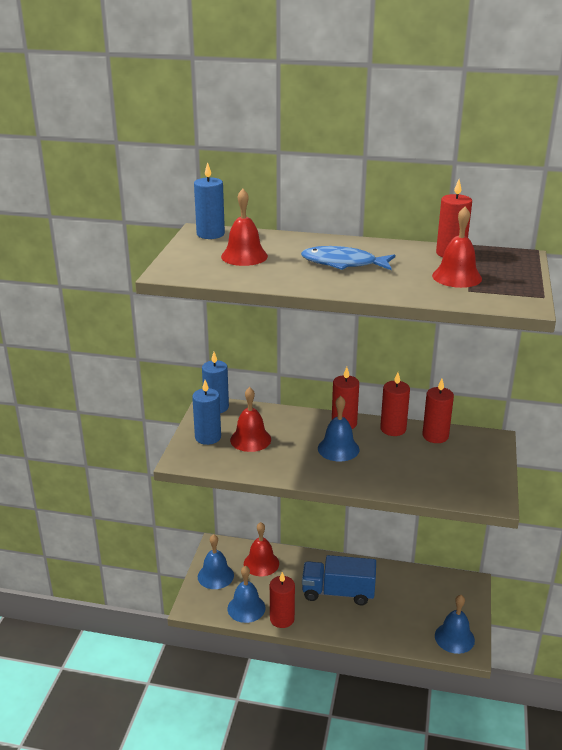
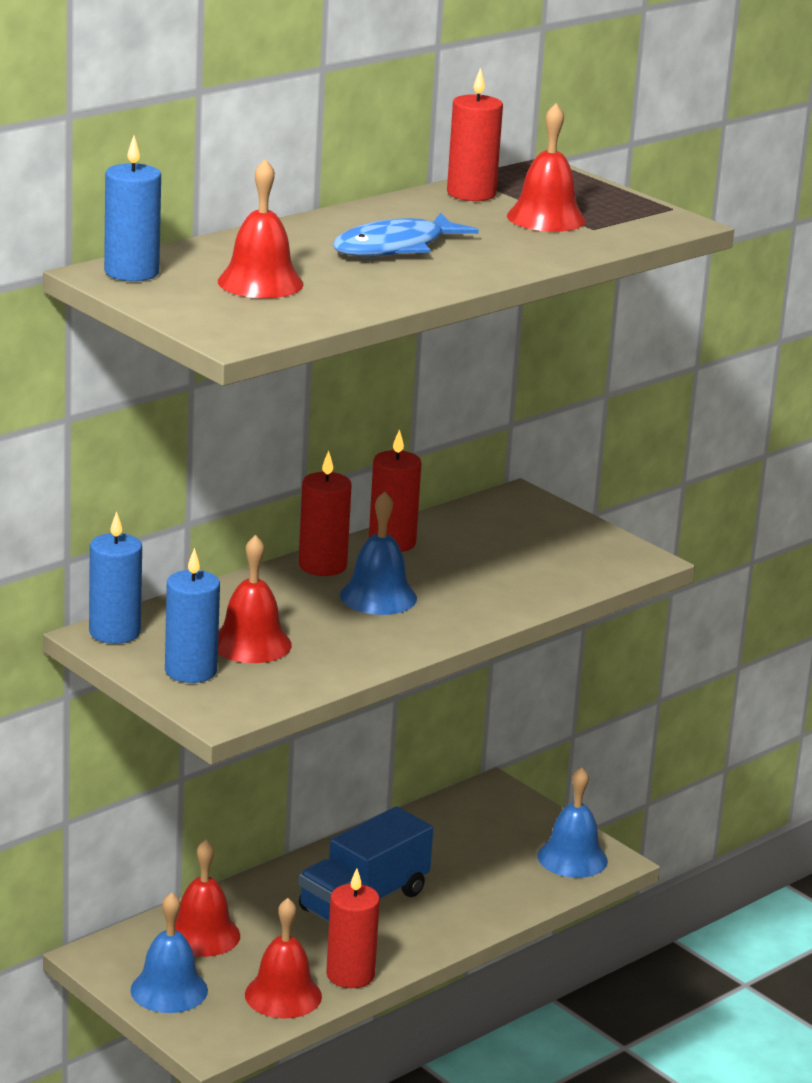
camera: 55 degrees left, 5 degrees down
blue bell [228,566,266,623] -> red bell [245,898,322,1018]
red candle [422,379,454,443] -> none

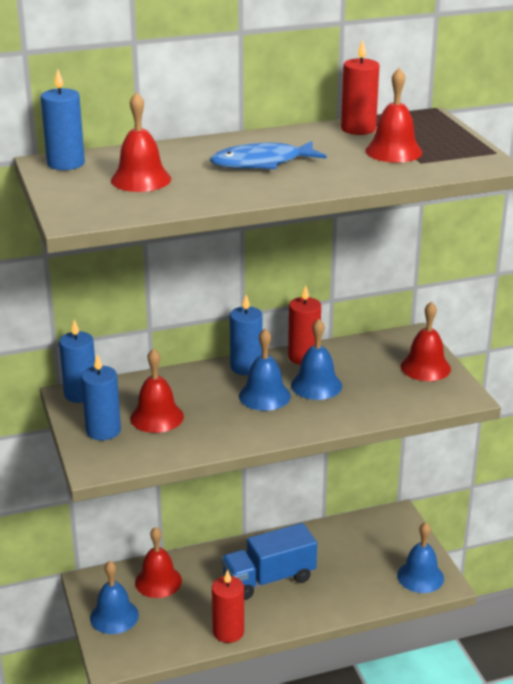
camera: 25 degrees right, 5 degrees up
red bell [245,898,322,1018] -> red bell moved to [400,302,451,381]
red candle [299,451,352,576] -> blue candle [230,295,263,375]
none -> blue bell [291,318,342,400]

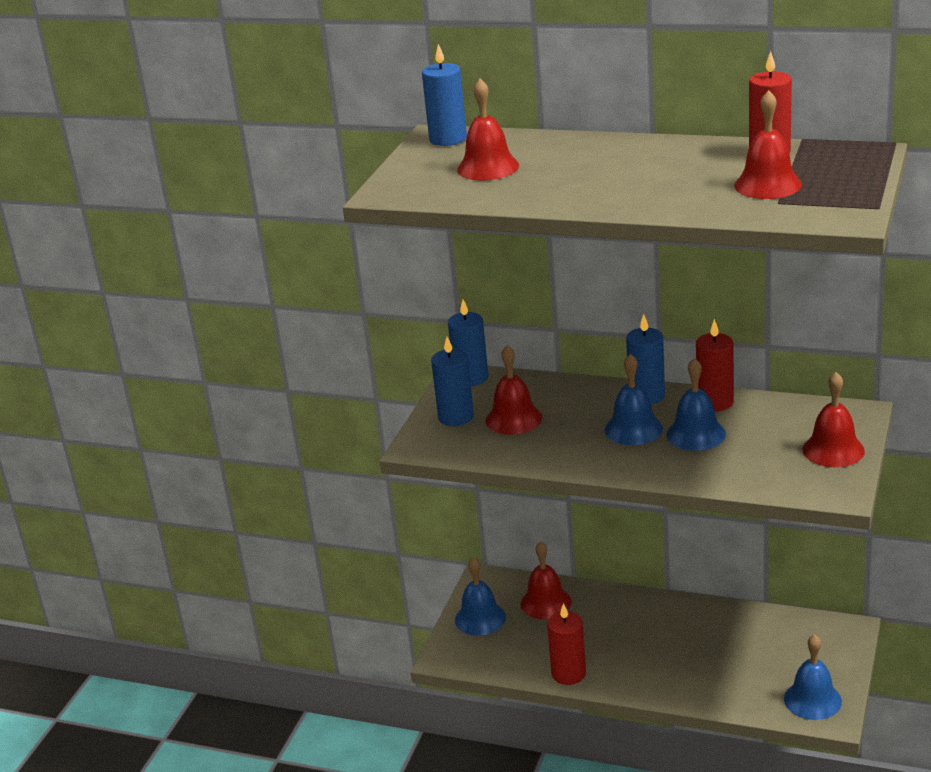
camera: 40 degrees right, 0 degrees up
blue fish [210,141,327,169] -> none
blue truck [222,523,317,600] -> none

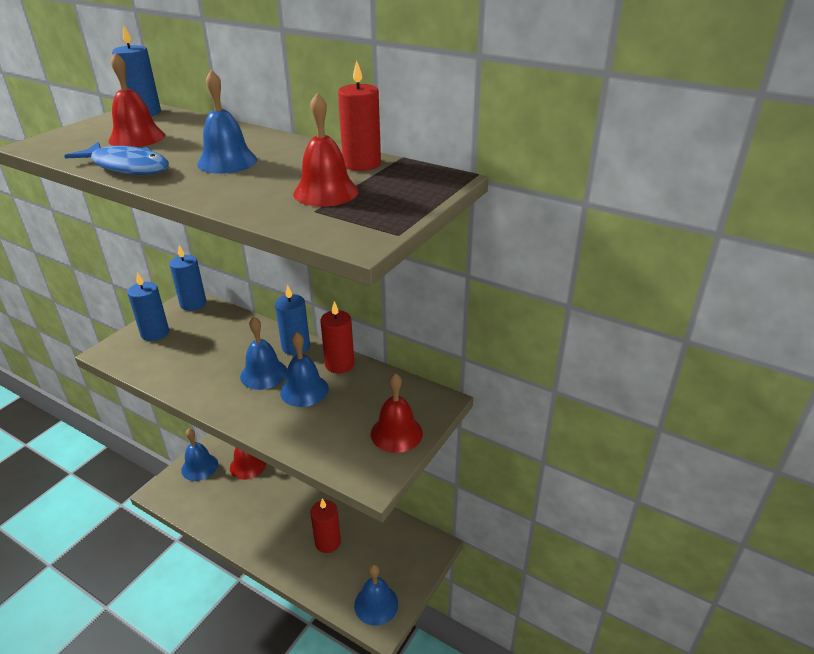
camera: 10 degrees right, 5 degrees up
red bell [486,345,542,435] -> none
red candle [547,603,586,685] -> red candle moved to [310,498,341,553]
none -> blue fish [64,142,169,175]
none -> blue bell [197,70,257,174]

